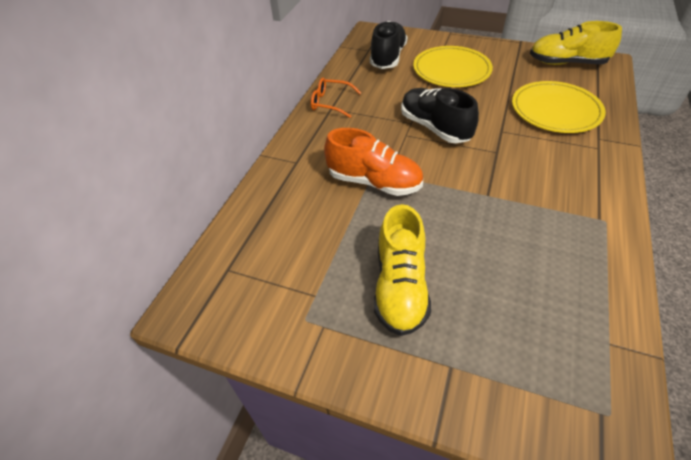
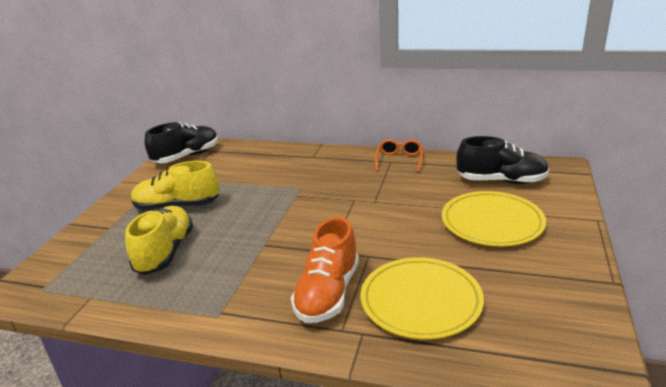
camera: 85 degrees right, 20 degrees down
orange shoe [324,128,423,196] -> orange shoe moved to [291,217,359,323]
black shoe [401,88,479,143] -> black shoe moved to [144,122,218,163]
yellow shoe [530,21,622,65] -> yellow shoe moved to [125,206,193,275]

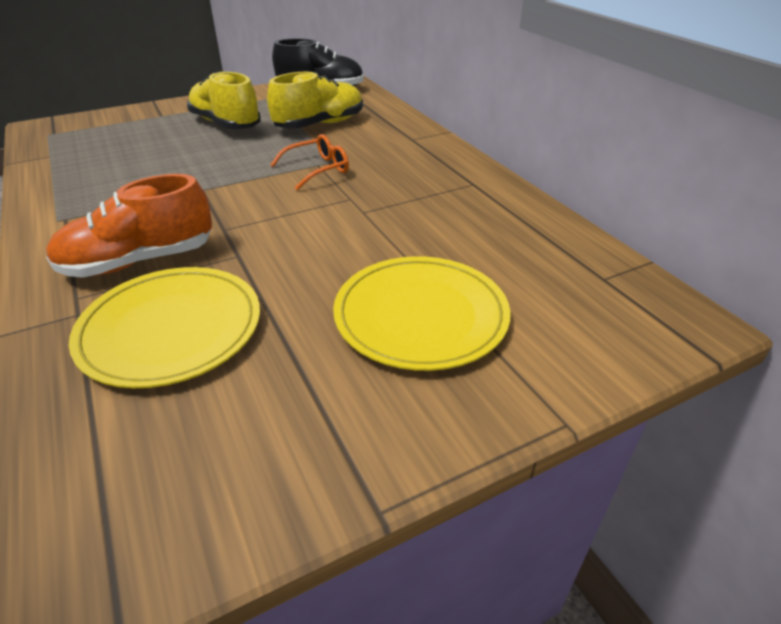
camera: 45 degrees right, 10 degrees up
yellow shoe [125,206,193,275] -> yellow shoe moved to [267,72,363,129]
orange glasses [375,139,423,172] -> orange glasses moved to [270,134,349,191]
black shoe [456,136,549,184] -> none

